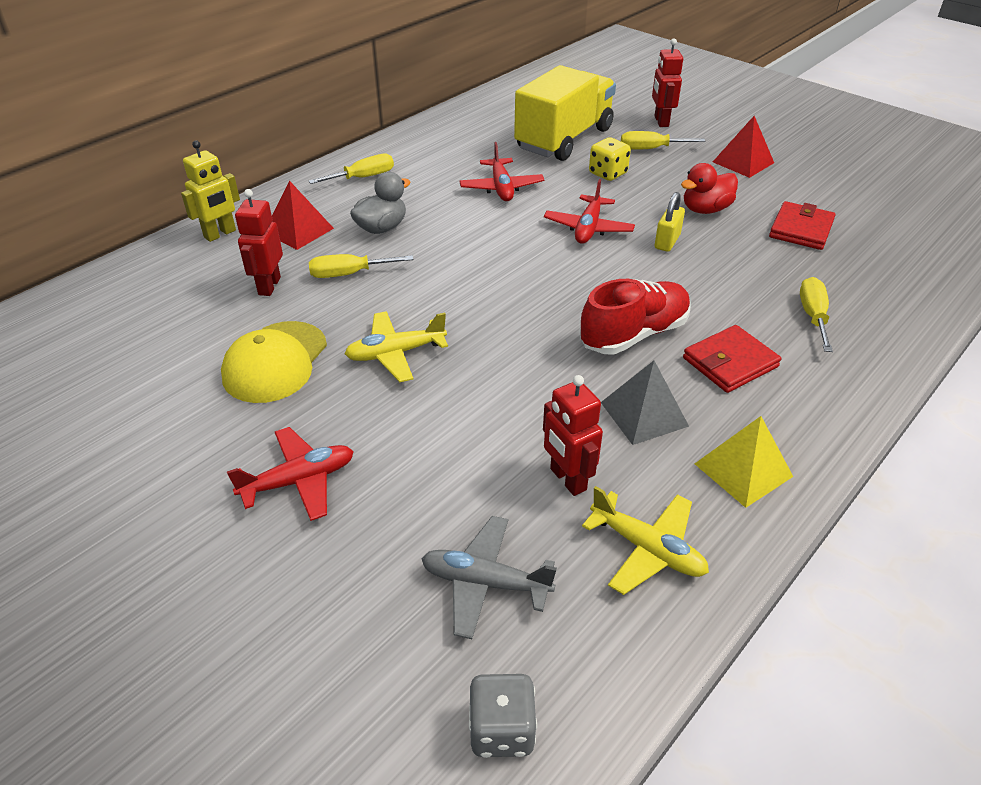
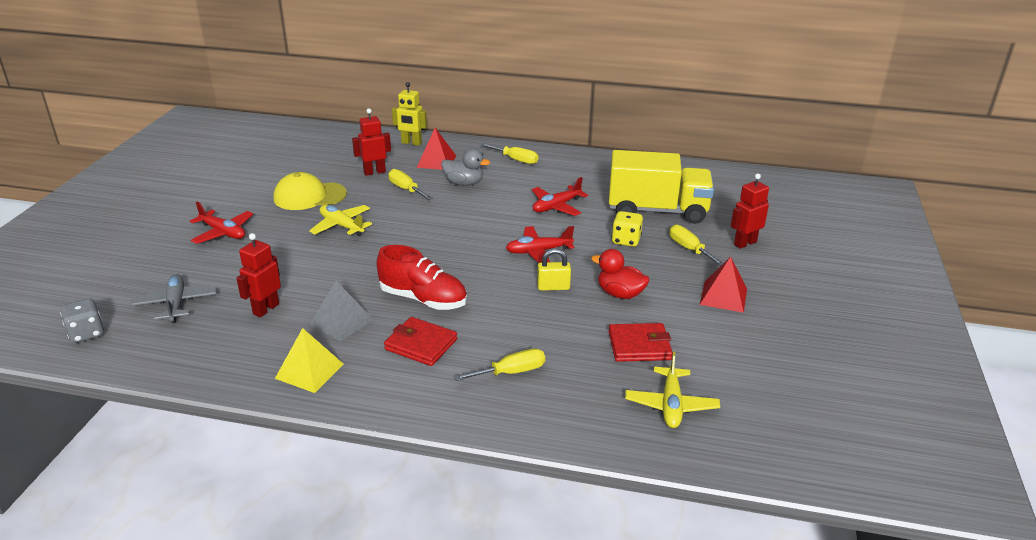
camera: 60 degrees right, 10 degrees down
yellow plane [582,486,709,595] -> yellow plane moved to [625,352,720,428]

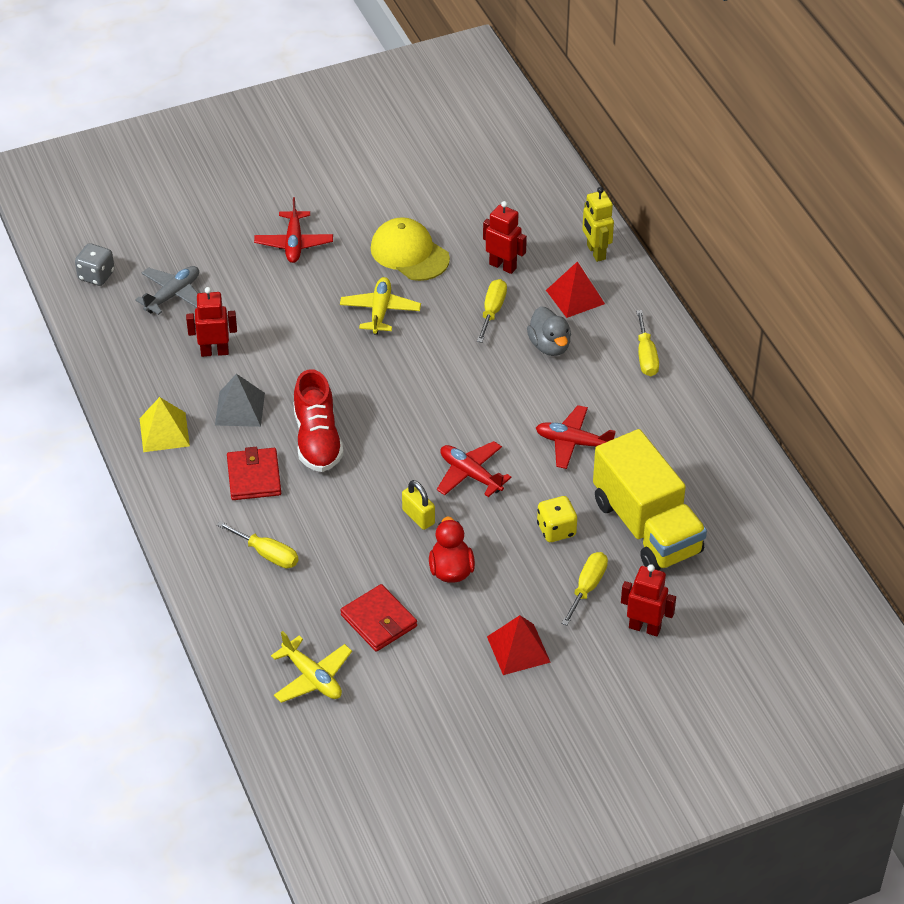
camera: 55 degrees right, 15 degrees up
yellow plane [625,352,720,428] -> yellow plane turned 105 degrees counterclockwise [271,631,352,703]

